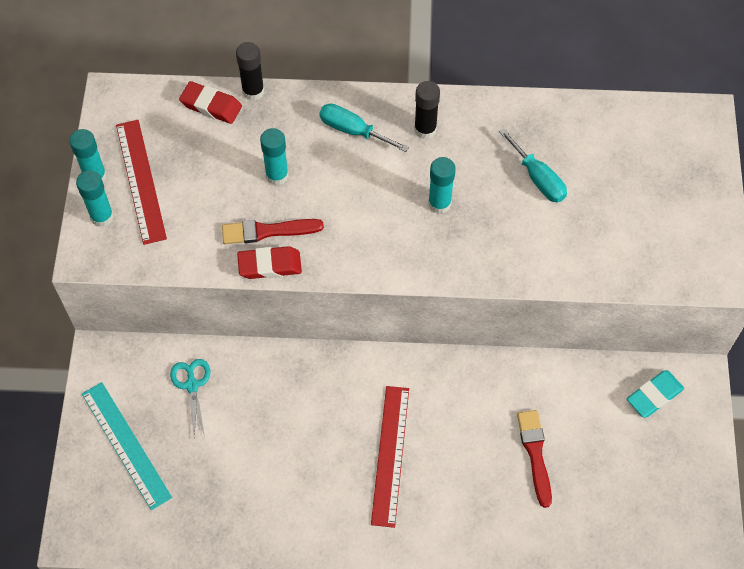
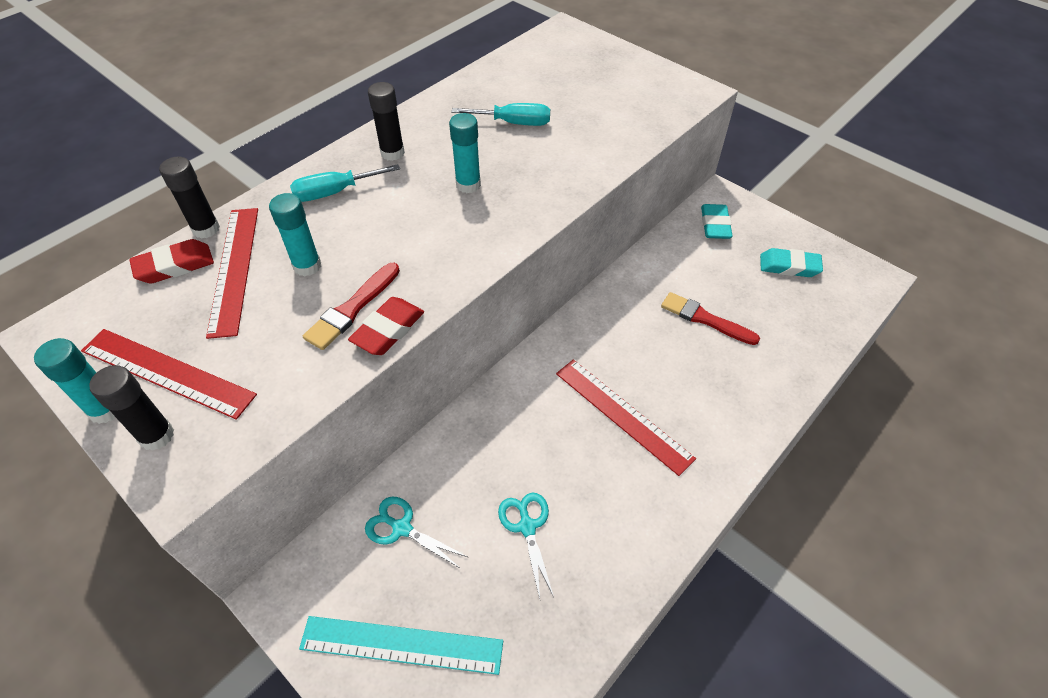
camera: 50 degrees left, 10 degrees down
turquoise glue stick [76,170,114,227] -> black glue stick [89,365,174,451]
none -> red ruler [206,208,258,339]
none -> turquoise scissors [498,493,554,598]
none -> turquoise eraser [760,248,823,277]

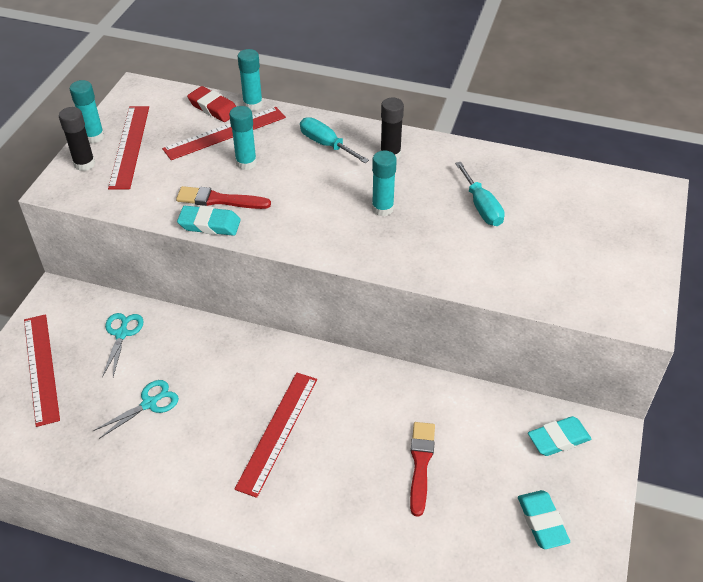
camera: 65 degrees right, 5 degrees down
black glue stick [159,156,220,239] -> turquoise glue stick [238,49,263,111]
turquoise ruler [299,616,503,675] -> red ruler [24,314,60,427]
red eraser [348,297,424,355] -> turquoise eraser [177,206,241,236]

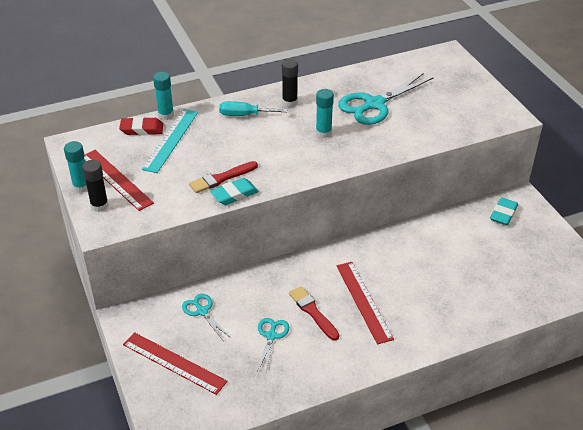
camera: 40 degrees left, 5 degrees down
red ruler [162,107,286,160] -> turquoise ruler [142,109,198,173]
turquoise glue stick [229,106,257,170] -> none
red brush [410,422,435,517] -> red brush moved to [289,286,339,341]
turquoise screwdriver [455,162,505,226] -> turquoise scissors [338,73,433,125]
turquoise eraser [518,490,570,549] -> none

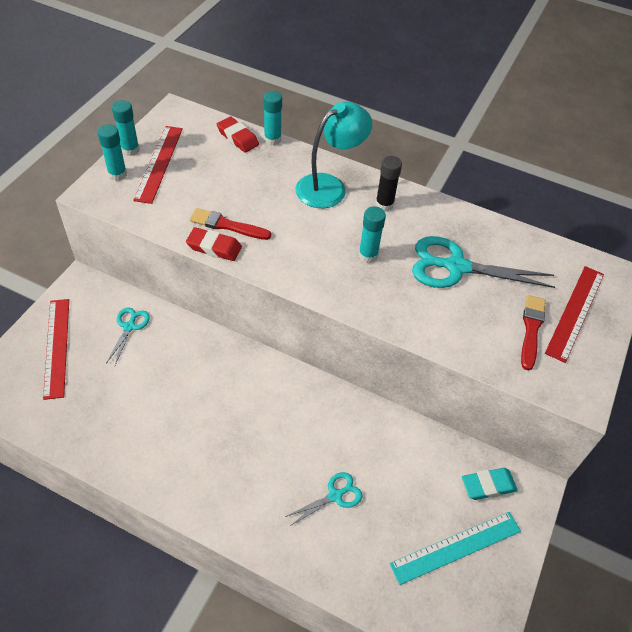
camera: 45 degrees right, 10 degrees up
black glue stick [82,160,109,212] -> turquoise glue stick [98,124,127,181]
turquoise ruler [142,109,198,173] -> turquoise ruler moved to [389,512,521,585]
turquoise eraser [210,178,259,205] -> red eraser [186,227,242,261]
turquoise screwdriver [219,101,287,116] -> turquoise lamp [296,102,372,208]
turquoise scissors [257,318,289,372] -> turquoise scissors moved to [285,472,363,526]
red brush [289,286,339,341] -> red brush moved to [521,295,546,371]
red ruler [336,262,394,345] -> red ruler moved to [545,266,604,363]

